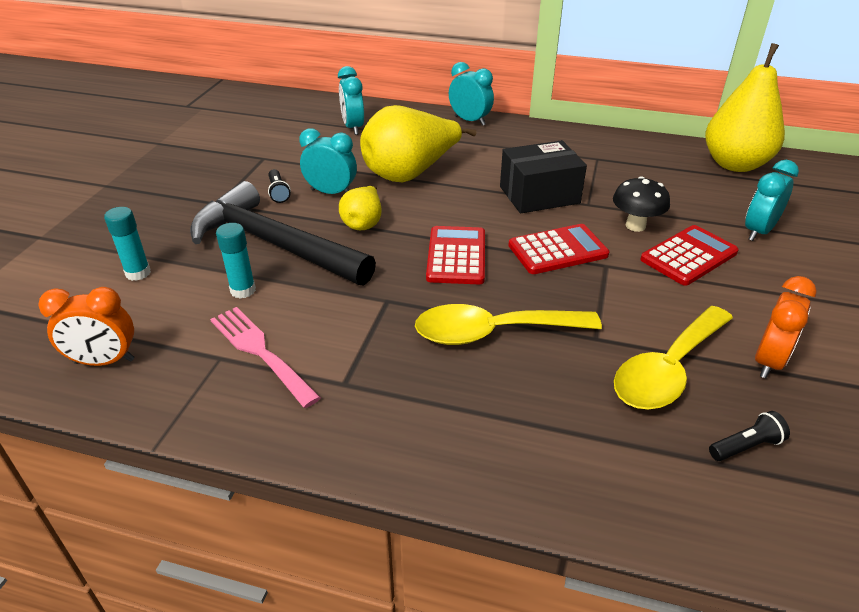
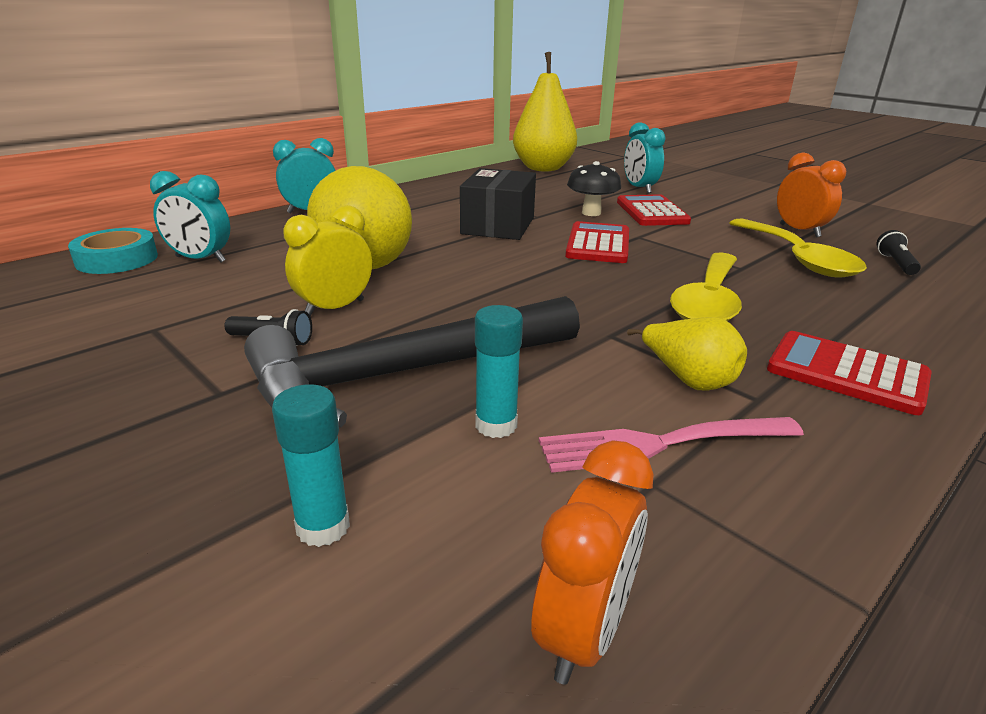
camera: 60 degrees left, 10 degrees down
turquoise clock [299,128,357,194] -> yellow clock [283,205,372,316]
yellow pear [339,186,382,230] -> yellow pear moved to [627,317,747,390]
red calculator [426,226,485,284] -> red calculator moved to [767,331,932,415]
none -> turquoise tape [68,228,158,274]

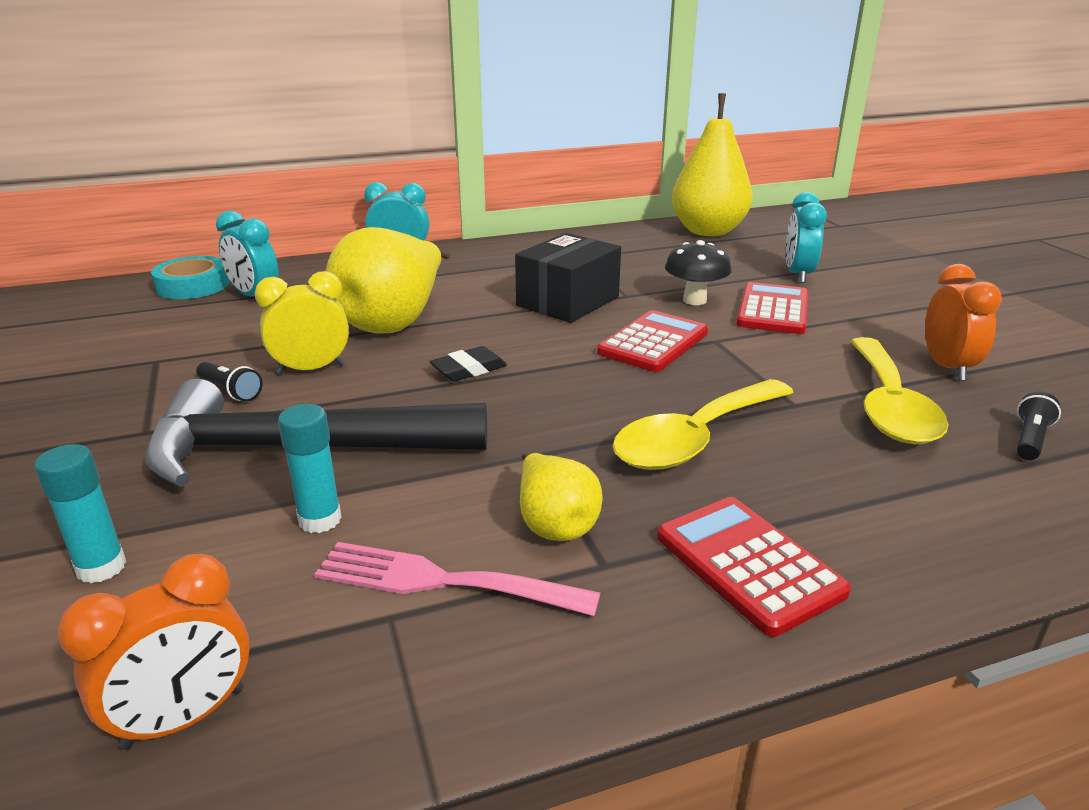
camera: 25 degrees right, 0 degrees up
none -> black eraser [429,346,507,382]

